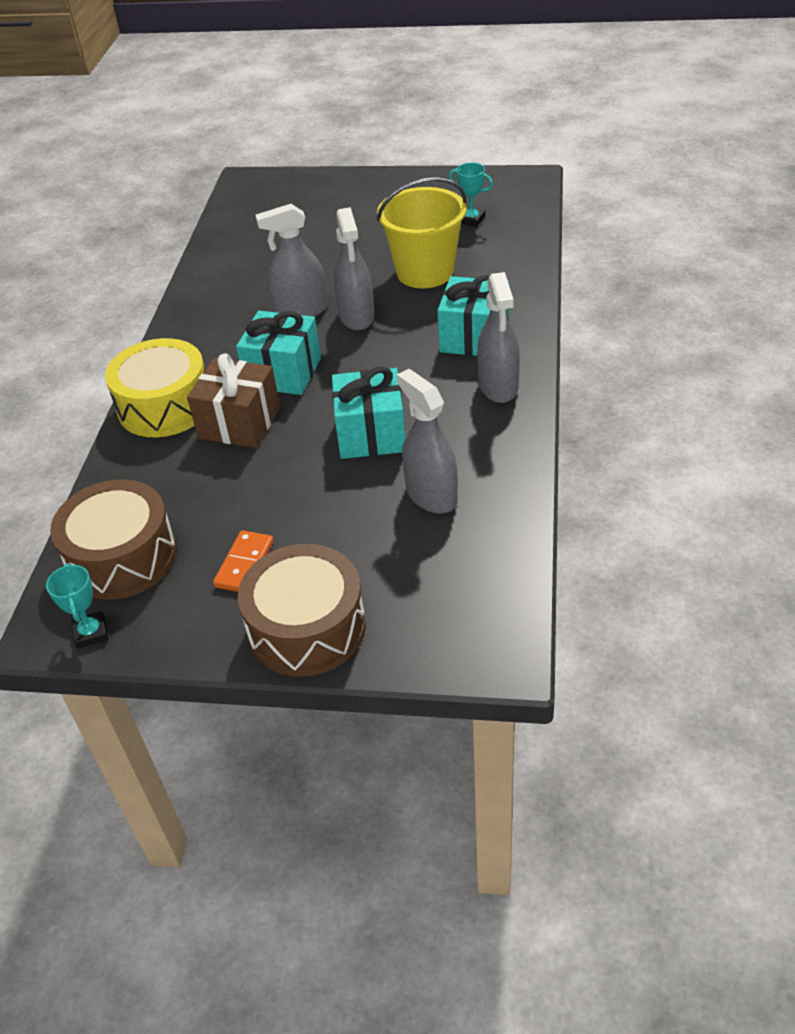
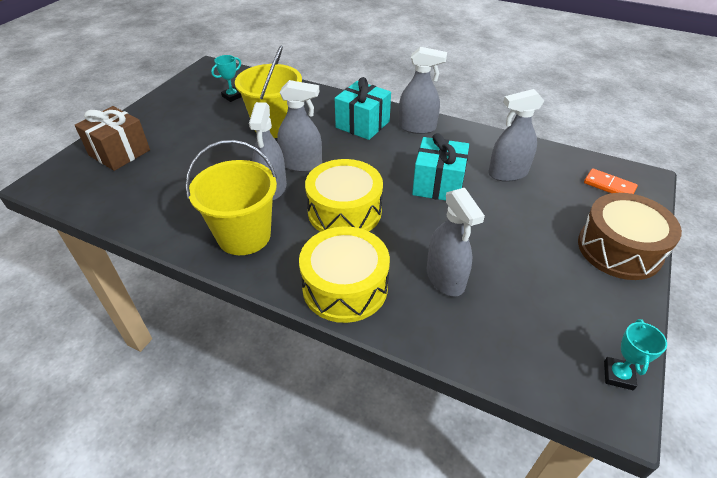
camera: 75 degrees left, 0 degrees up
turquoise trophy [46,563,108,649] -> turquoise trophy turned 75 degrees counterclockwise [604,319,667,390]
brown drum [50,479,177,600] -> none
brown gift [187,354,280,448] -> brown gift moved to [75,106,150,171]
orange domino [213,530,274,592] -> orange domino moved to [584,168,638,194]
turquoise gift [236,311,321,395] -> yellow drum [305,159,383,232]
none -> yellow bucket [185,140,277,255]
none -> grey spray bottle [427,188,485,296]

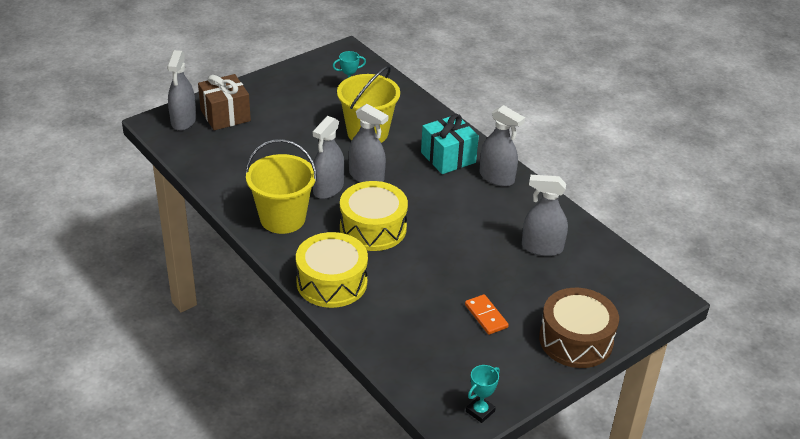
camera: 25 degrees right, 5 degrees down
turquoise gift [412,133,469,201] -> none
grey spray bottle [427,188,485,296] -> grey spray bottle moved to [167,50,196,131]
orange domino [584,168,638,194] -> orange domino moved to [465,294,509,335]

